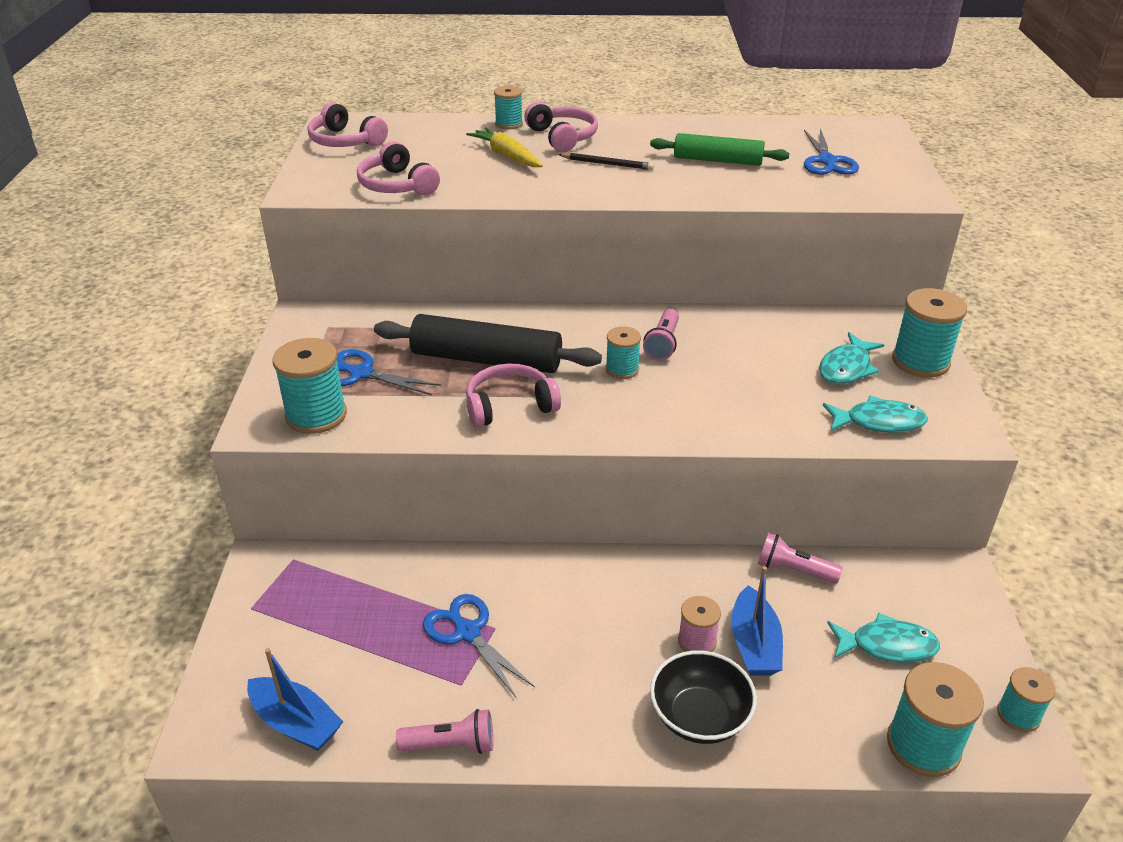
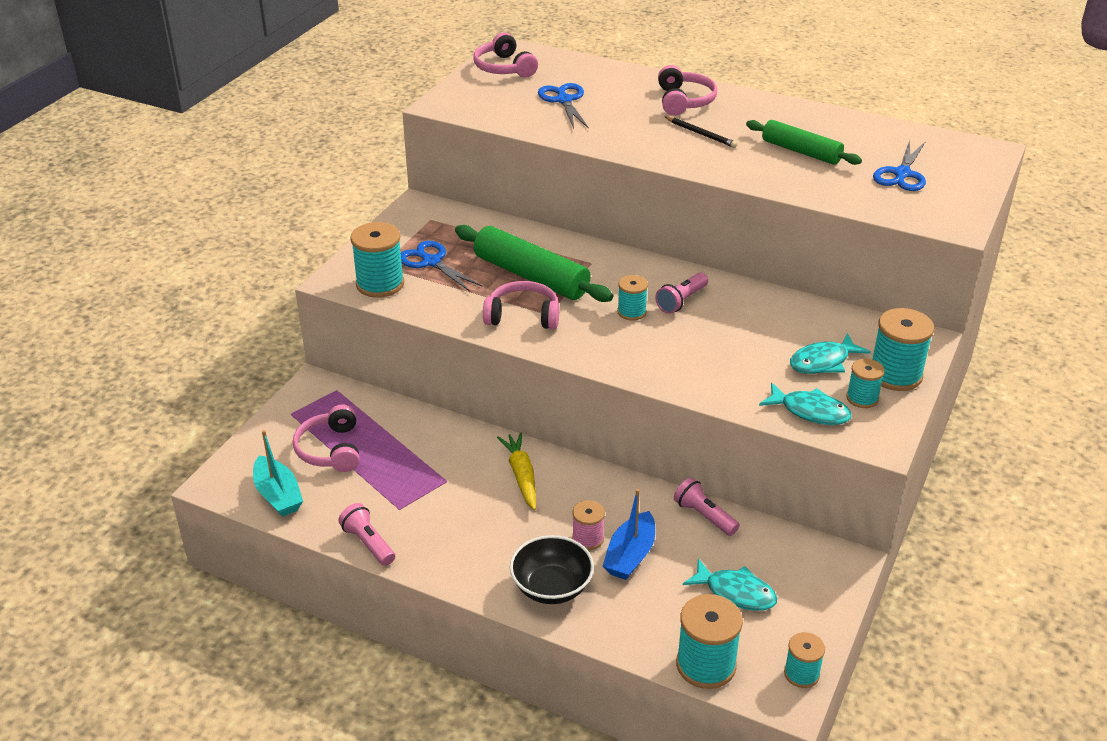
camera: 25 degrees right, 0 degrees up
blue boat [247,648,344,751] -> turquoise boat [253,430,303,517]
pink headphones [357,141,440,195] -> pink headphones moved to [293,405,360,472]
black rolling pin [374,314,602,373] -> green rolling pin [455,225,613,302]
pink flashlight [396,709,493,754] -> pink flashlight turned 150 degrees counterclockwise [338,503,395,566]
blue scissors [423,594,535,697] -> blue scissors moved to [538,83,589,129]
yellow carrot [466,127,543,167] -> yellow carrot moved to [497,432,536,510]
turquoise spool [494,86,523,129] -> turquoise spool moved to [846,359,885,408]

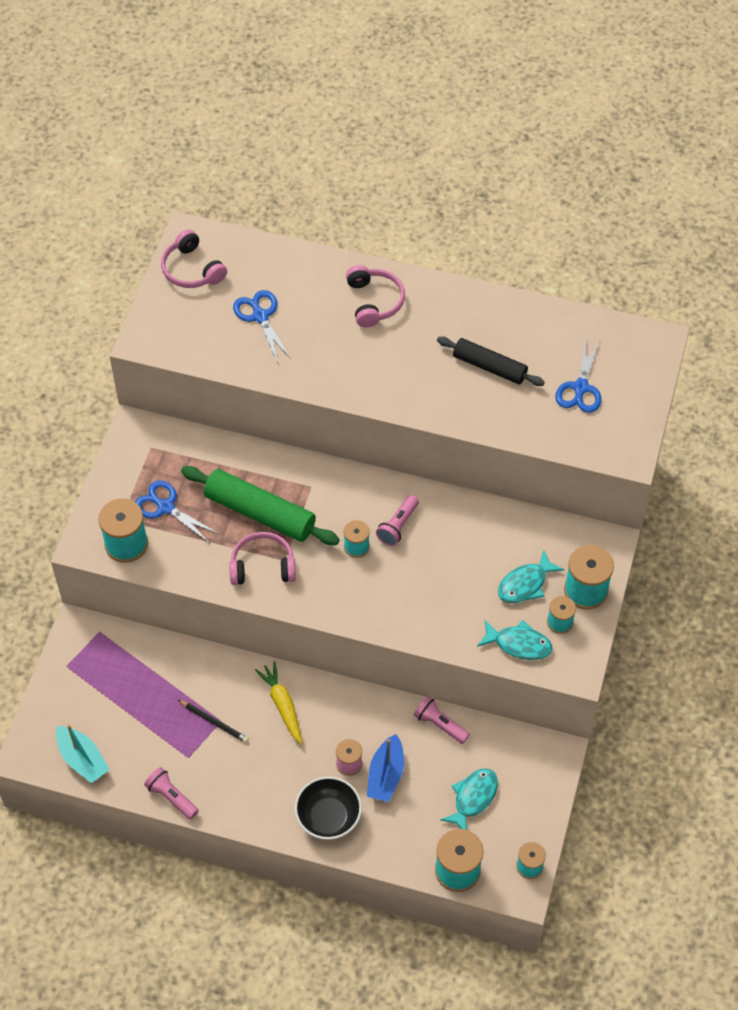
camera: 10 degrees left, 20 degrees up
pink headphones [293,405,360,472] -> none
black pencil [664,116,738,148] -> black pencil moved to [178,700,249,743]
turquoise fish [683,558,777,611] -> turquoise fish turned 75 degrees counterclockwise [440,768,498,830]
green rolling pin [746,120,862,165] -> black rolling pin [437,336,545,386]

